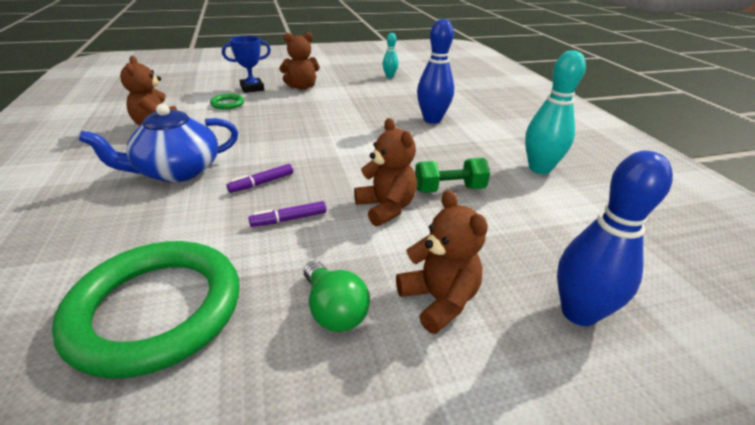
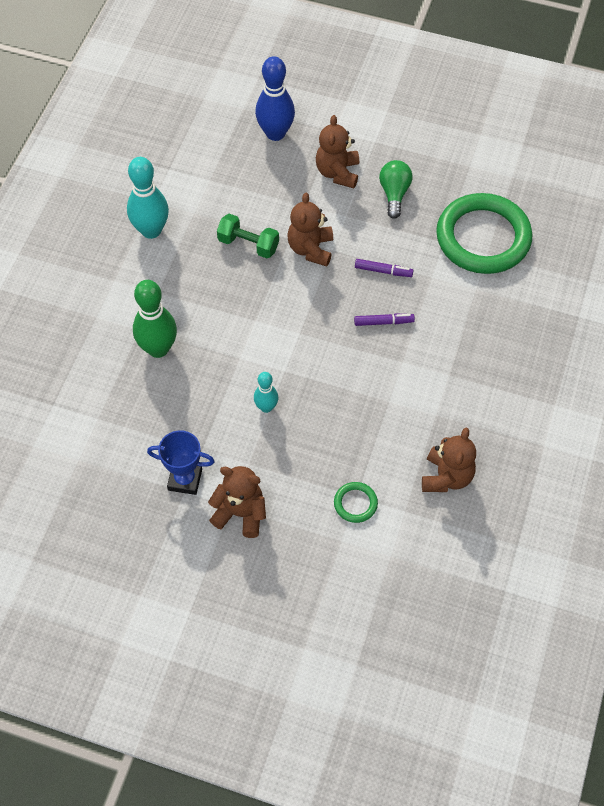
camera: 145 degrees left, 25 degrees up
blue teapot [79,104,238,182] -> none
blue trophy [222,36,271,93] -> blue trophy moved to [147,430,215,495]
turquoise bowling pin [383,33,398,78] -> turquoise bowling pin moved to [254,372,278,413]
blue bowling pin [417,19,454,124] -> green bowling pin [133,280,177,358]

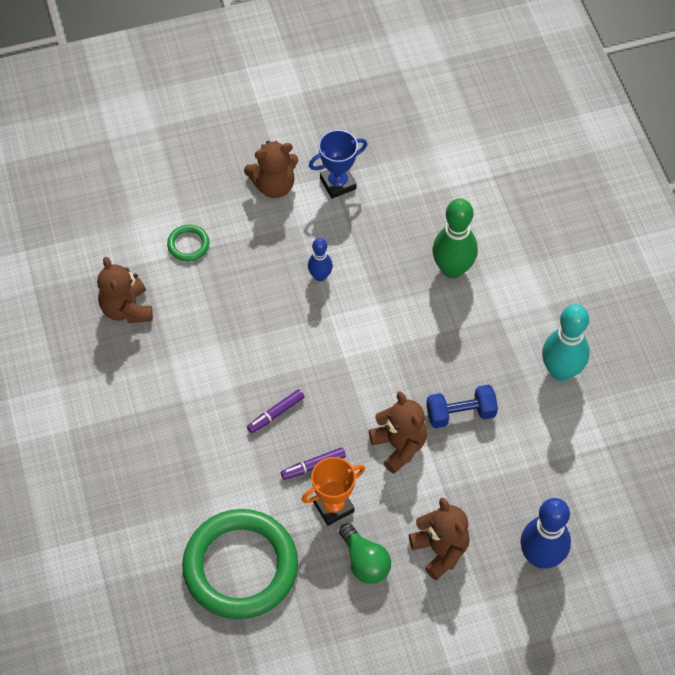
camera: 145 degrees right, 0 degrees up
green dumbbell [217,214,279,258] -> blue dumbbell [426,385,498,428]
turquoise bowling pin [254,372,278,413] -> blue bowling pin [308,238,333,281]
none -> orange trophy [301,457,365,526]

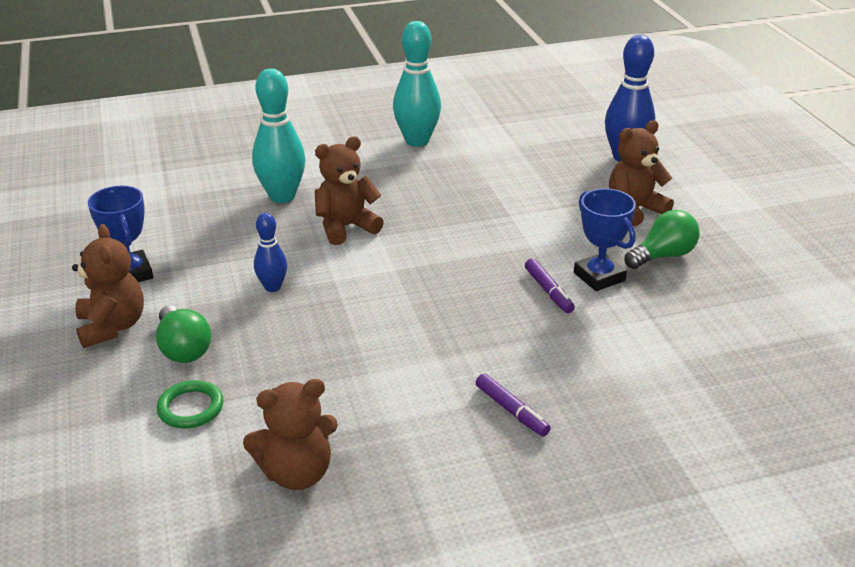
camera: 90 degrees left, 25 degrees down
green ring [182,509,298,619] -> none
purple marker [247,389,304,433] -> purple marker moved to [476,373,551,436]
orange trophy [301,457,365,526] -> blue trophy [574,189,636,291]
brown teddy bear [369,391,427,474] -> brown teddy bear moved to [315,136,384,245]
blue dumbbell [426,385,498,428] -> none
green bowling pin [433,199,478,279] -> turquoise bowling pin [252,68,306,203]
none -> green light bulb [156,305,211,363]

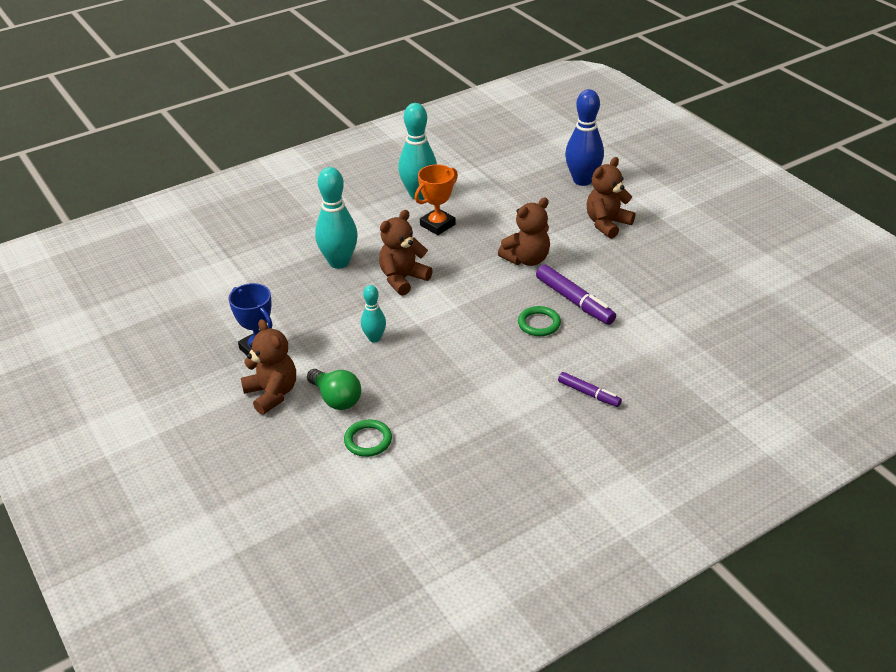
camera: 15 degrees left, 5 degrees up
brown teddy bear [243,379,338,490] -> brown teddy bear moved to [498,198,550,266]
blue bowling pin [254,213,287,292] -> turquoise bowling pin [361,285,386,343]
purple marker [525,258,575,313] -> purple marker [536,264,616,325], size x1.64
blue trophy [574,189,636,291] -> none
green light bulb [625,210,700,269] -> none
none -> orange trophy [415,164,458,235]
none -> green ring [518,306,561,336]

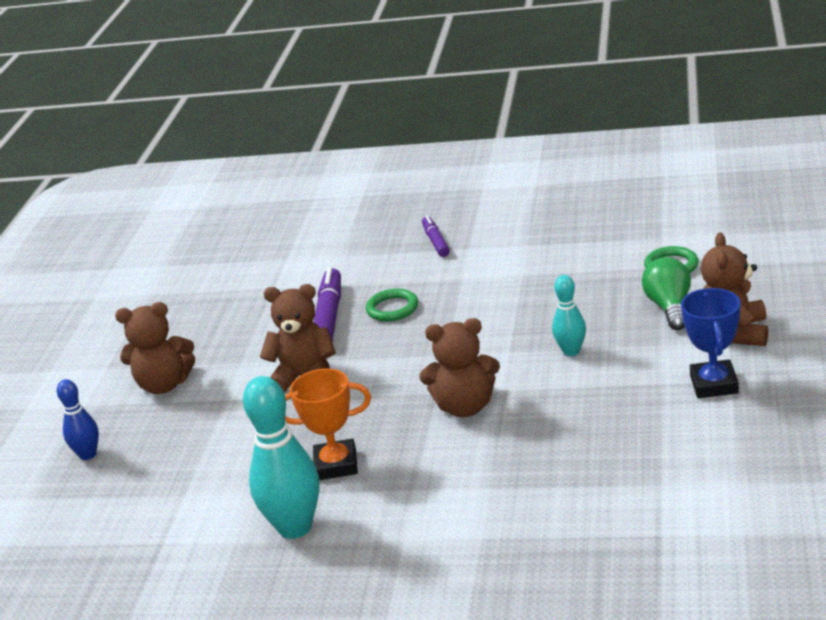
camera: 135 degrees left, 10 degrees down
turquoise bowling pin [315,167,358,269] -> none
blue bowling pin [565,89,604,186] -> blue bowling pin [57,379,99,460], size x0.56

